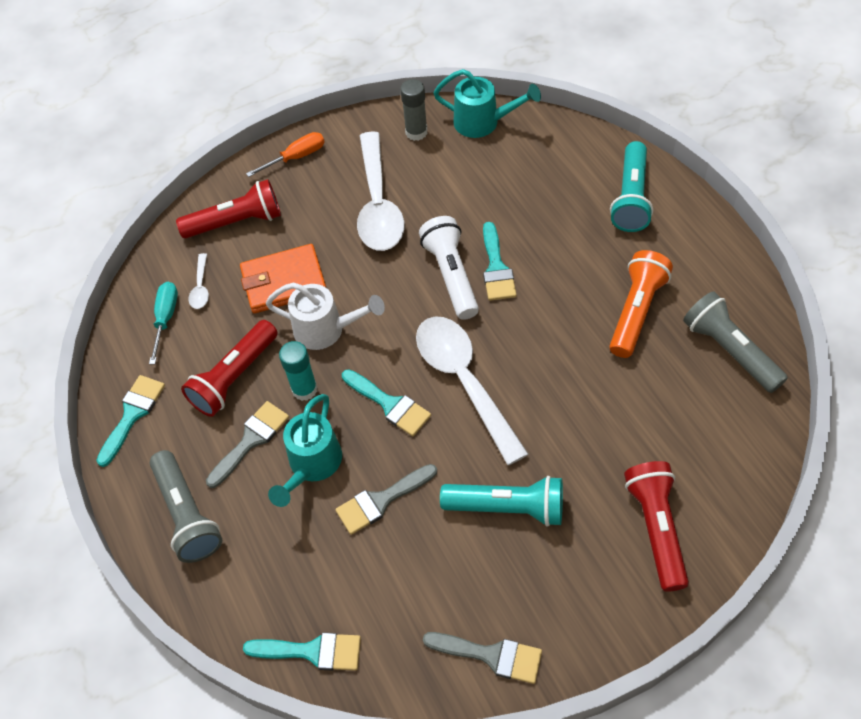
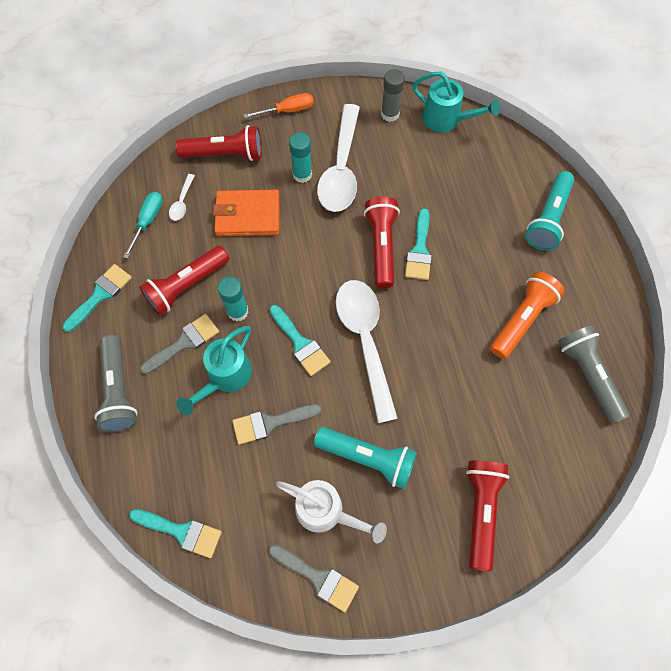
camera: 10 degrees right, 10 degrees up
white watering can [265,283,385,350] -> white watering can moved to [276,480,387,543]
white flashlight [419,216,479,320] -> red flashlight [364,196,400,288]
none -> turquoise glue stick [289,132,312,183]

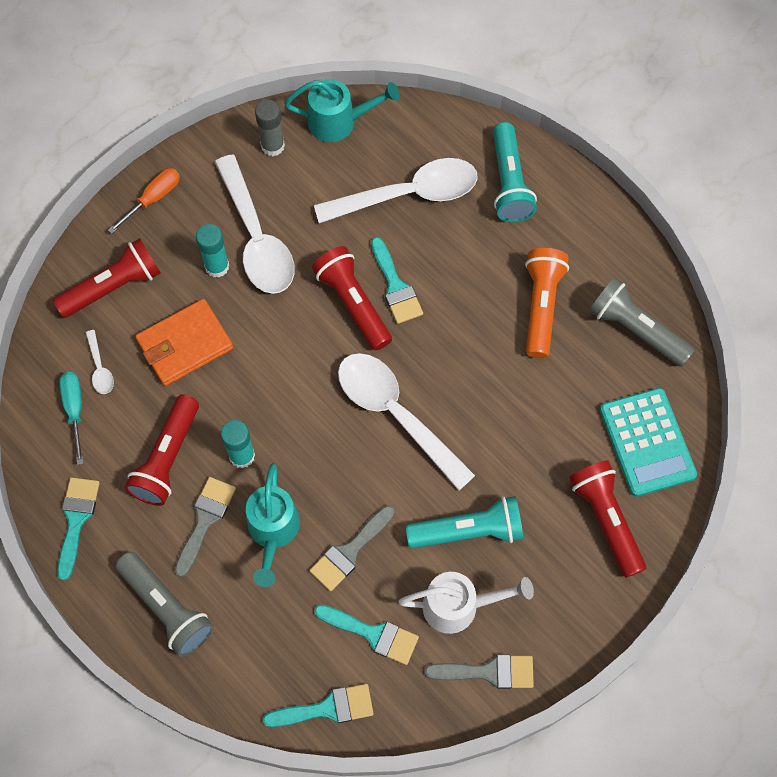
camera: 30 degrees left, 0 degrees up
turquoise brush [270,305,331,376] -> turquoise brush moved to [314,605,419,665]
none -> white spoon [314,158,478,223]
none -> turquoise calculator [600,388,697,497]

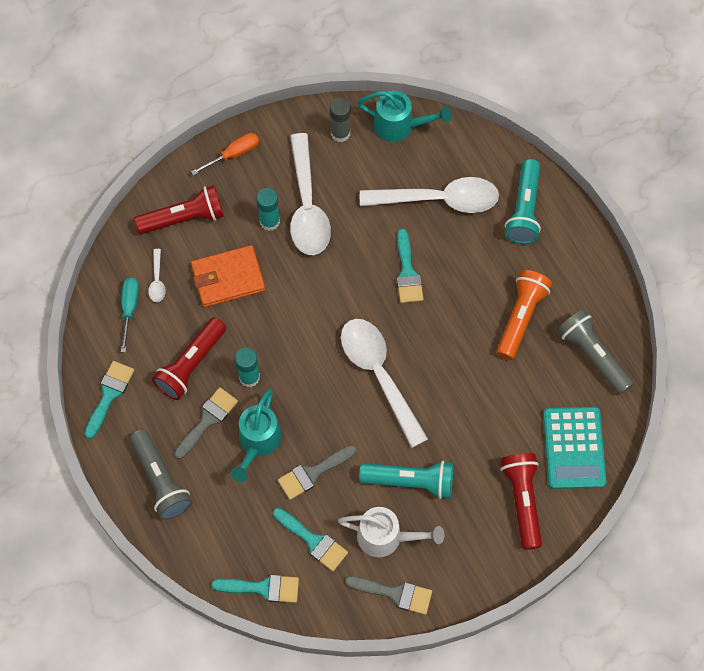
camera: 15 degrees right, 0 degrees up
red flashlight [312,246,392,351] -> none

